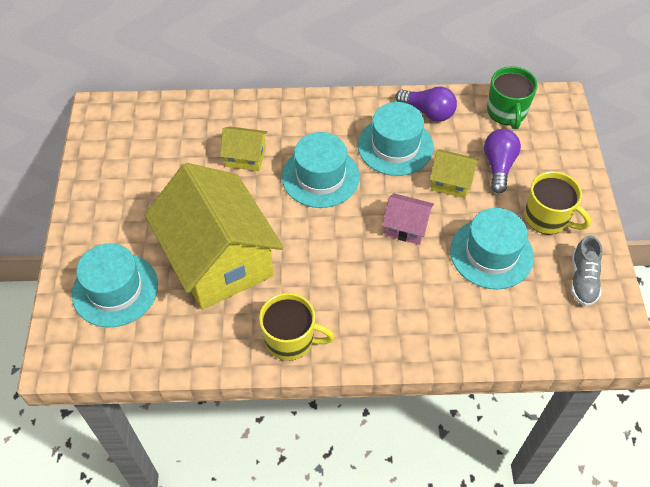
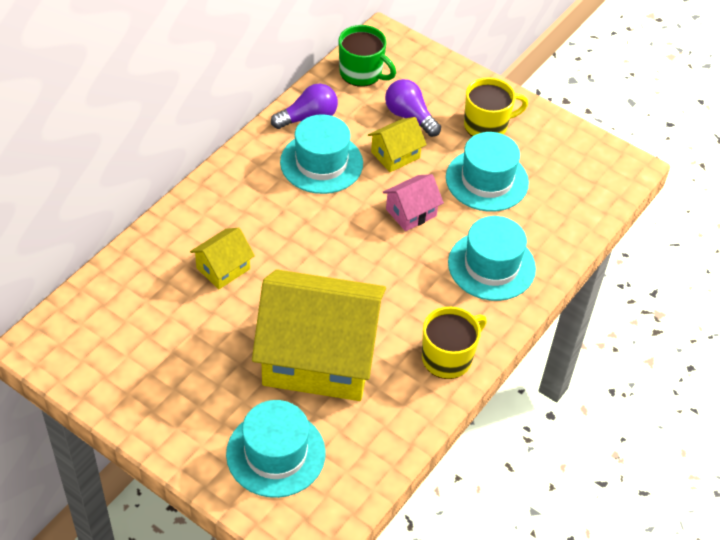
camera: 55 degrees left, 5 degrees down
turquoise hat [282,132,360,208] -> turquoise hat moved to [448,216,536,301]
grey shoe [571,235,602,306] -> none

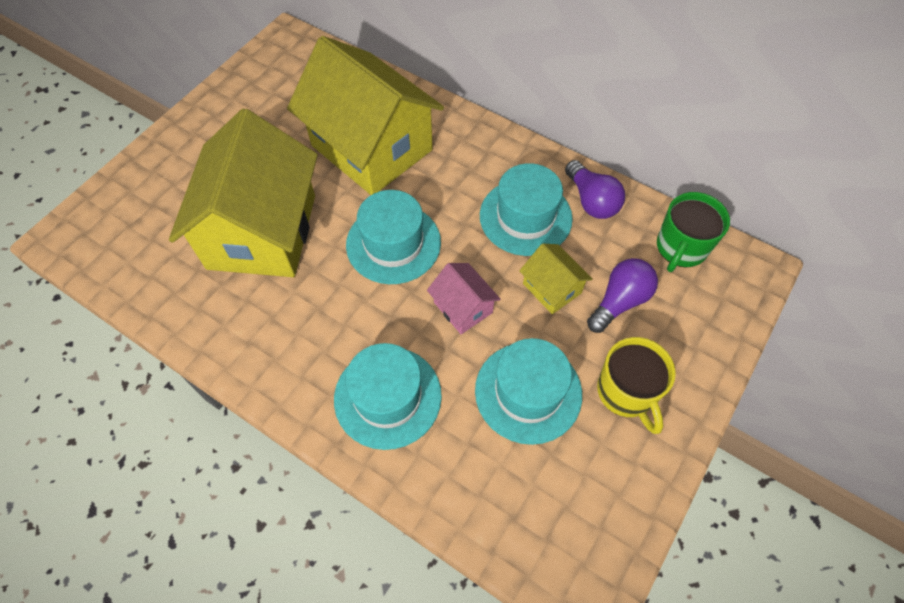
camera: 90 degrees right, 10 degrees up
yellow house [190,228,255,289] -> yellow house [287,36,444,195], size x2.33
turquoise hat [226,400,326,498] -> turquoise hat moved to [346,190,441,284]
yellow mug [422,307,487,379] -> none

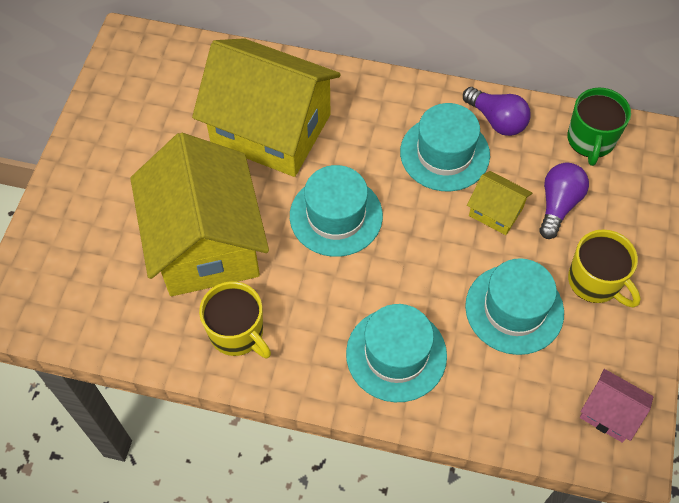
camera: 20 degrees left, 0 degrees up
pink house [427,263,501,334] -> pink house moved to [580,369,653,443]
none -> yellow mug [199,281,271,358]

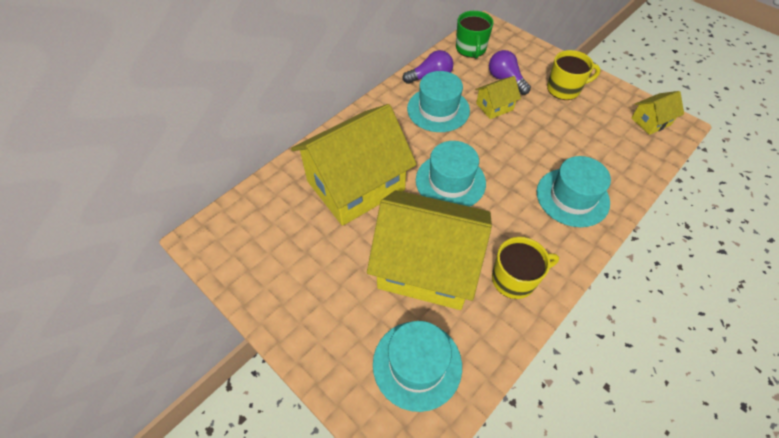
camera: 60 degrees left, 5 degrees down
turquoise hat [465,258,564,355] -> turquoise hat moved to [373,321,462,412]
green mug [567,88,631,166] -> green mug turned 45 degrees clockwise [456,11,493,58]
pink house [580,369,653,443] -> yellow house [631,91,684,135]

